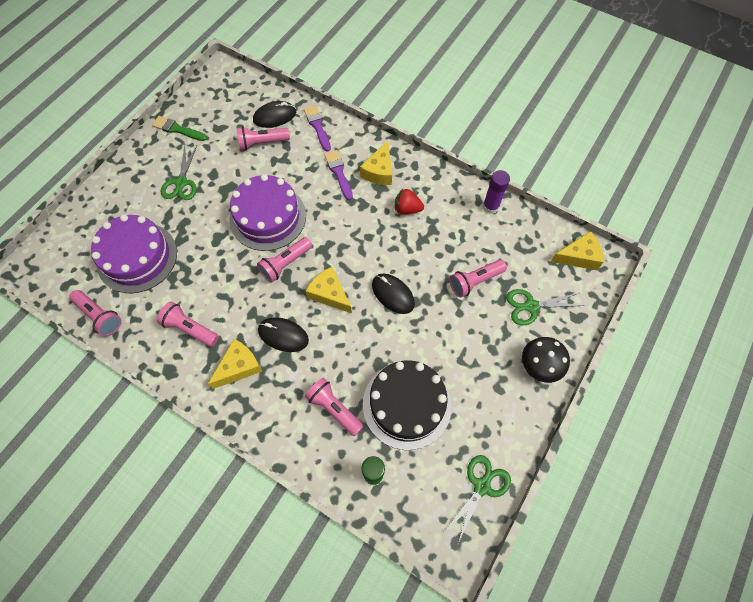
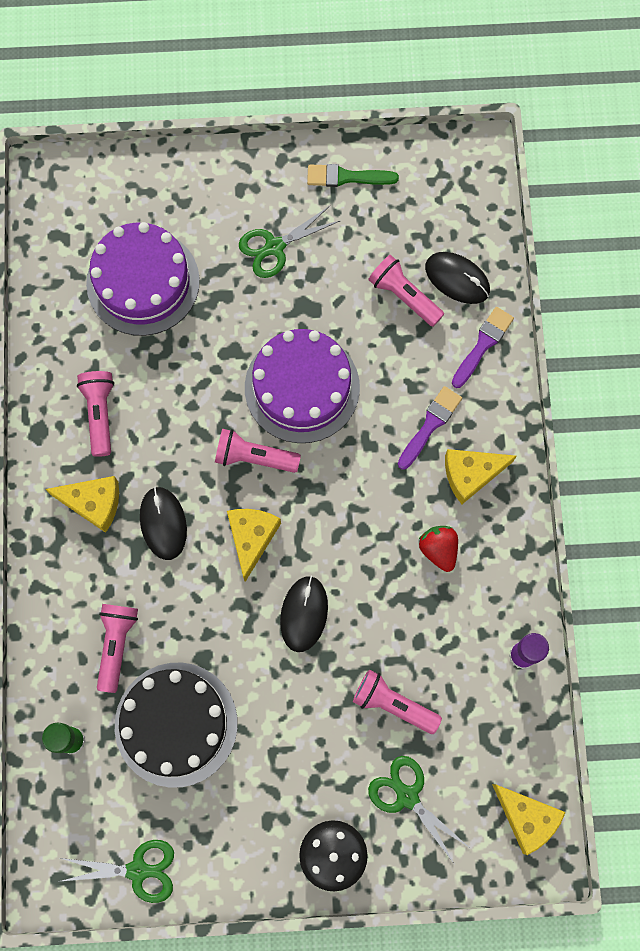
camera: 55 degrees right, 10 degrees up
pink flashlight [69,290,122,337] -> none
green brush [152,116,207,141] -> green brush turned 75 degrees counterclockwise [307,164,399,187]

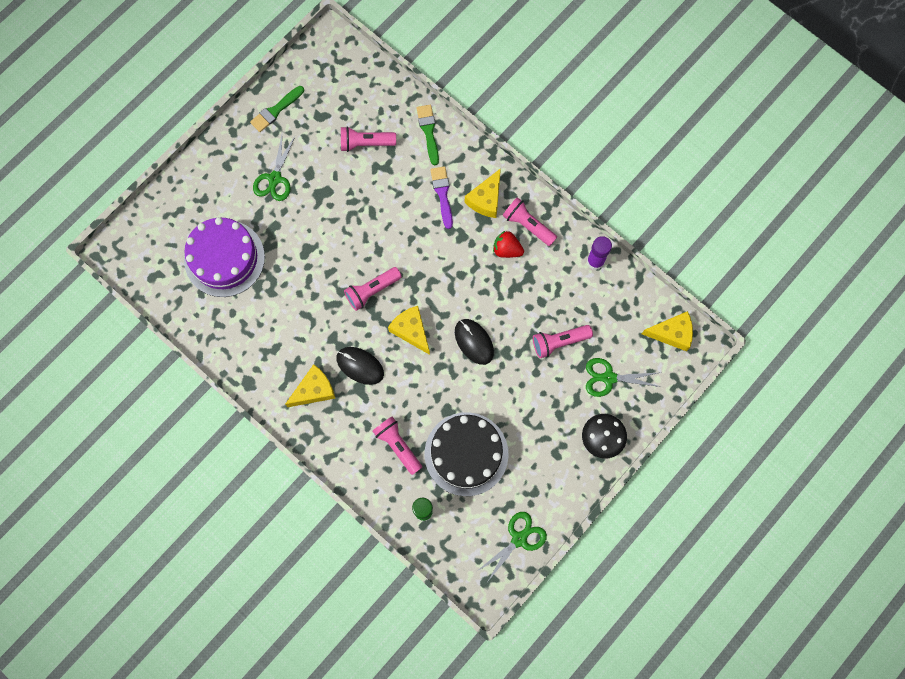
camera: 45 degrees left, 0 degrees up
pink flashlight [77,371,114,457] -> pink flashlight moved to [503,197,557,246]
purple cake [245,329,360,443] -> none
black mouse [425,252,490,304] -> none
purple brush [452,307,514,388] -> green brush [417,105,439,165]

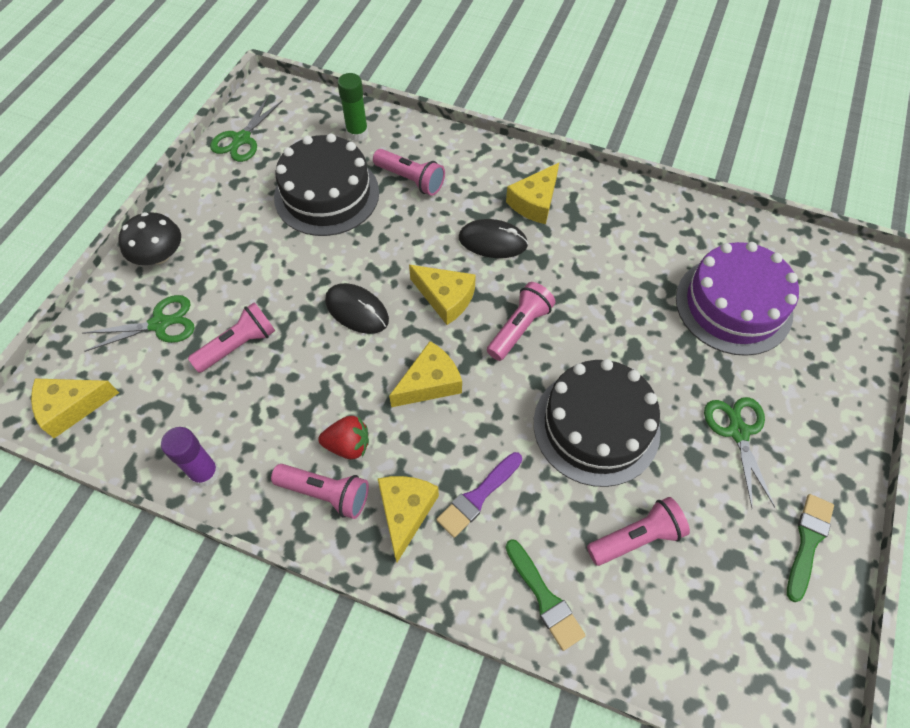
camera: 160 degrees right, 15 degrees down
purple brush [430,166,453,229] -> purple brush turned 75 degrees clockwise [436,452,522,538]
none -> yellow cheese [389,341,462,407]
none -> black cake [534,359,661,487]

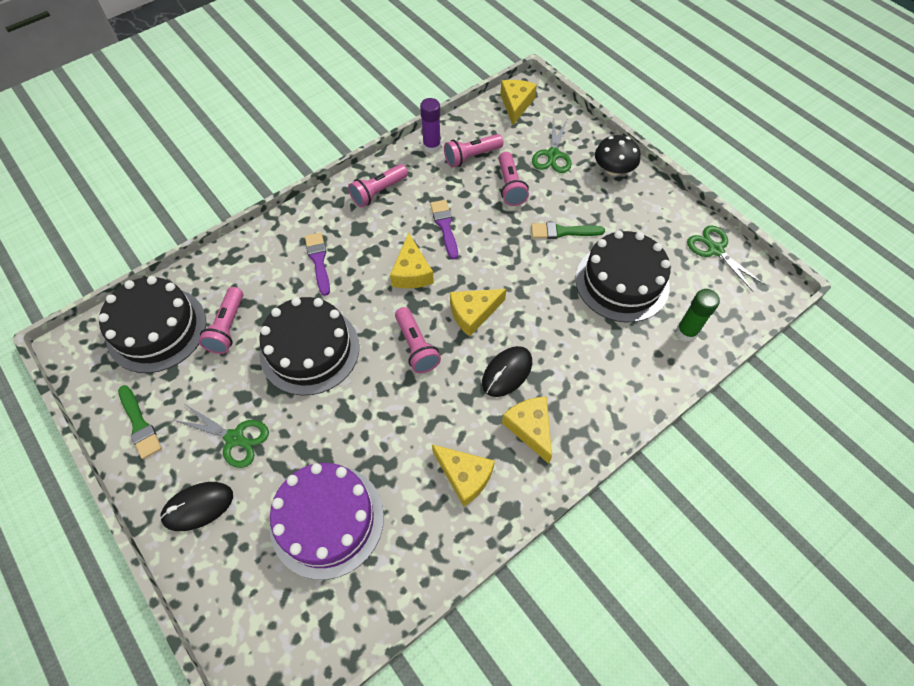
camera: 120 degrees right, 0 degrees up
red strawberry [318,416,369,460] -> none
black mouse [325,283,389,334] -> black mouse moved to [160,482,233,531]
pink flashlight [373,149,445,196] -> pink flashlight moved to [444,134,504,167]
yellow cheese [378,476,439,562] -> yellow cheese moved to [432,444,495,506]
green brush [505,539,586,651] -> green brush moved to [531,222,605,239]
none -> black cake [98,276,206,373]
none -> purple brush [430,200,458,260]

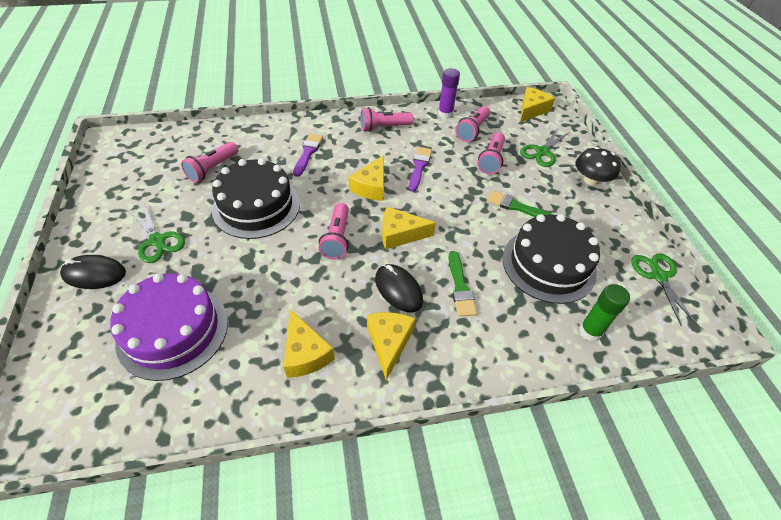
camera: 25 degrees right, 10 degrees down
black cake [98,276,206,373] -> none
green brush [118,385,162,459] -> green brush moved to [449,251,477,317]
pink flashlight [444,134,504,167] -> pink flashlight turned 60 degrees counterclockwise [455,106,490,142]
black mouse [482,346,532,397] -> black mouse turned 75 degrees clockwise [375,264,423,312]

